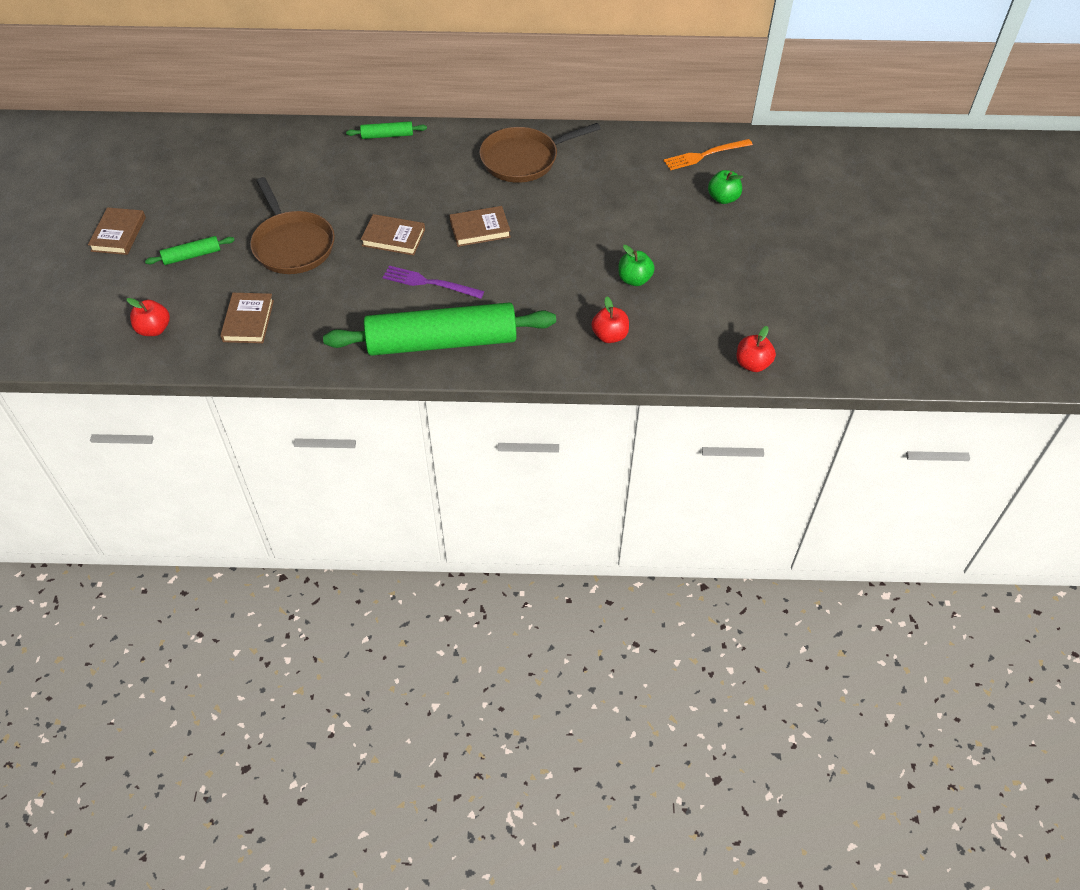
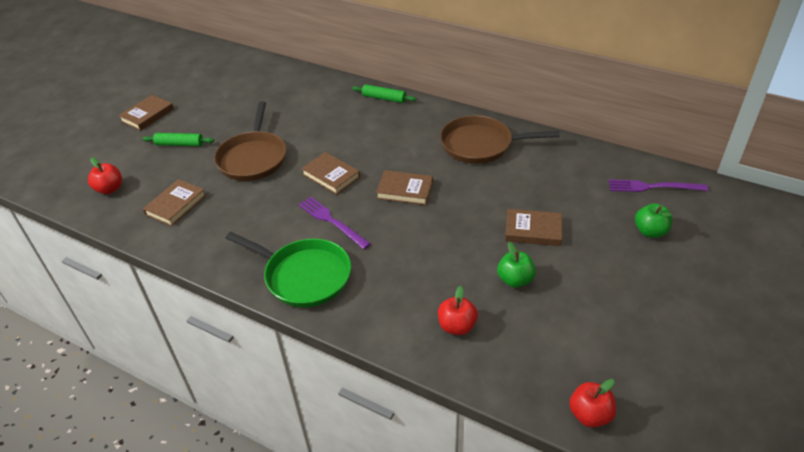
camera: 30 degrees right, 10 degrees down
green rolling pin [323,302,556,356] -> green pan [226,232,351,307]
orange fork [663,139,753,170] -> purple fork [609,180,708,192]
none -> brown book [505,209,562,246]

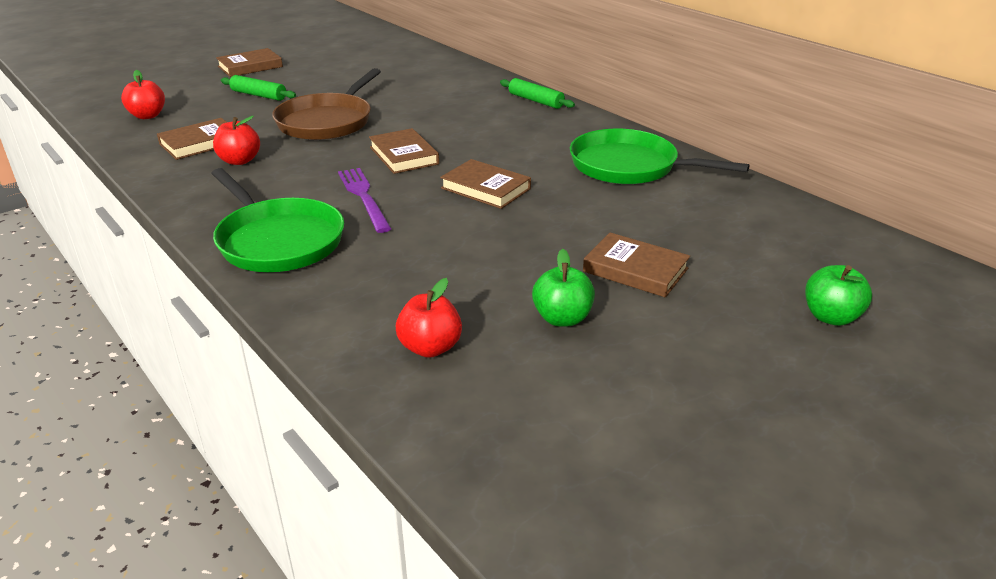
camera: 20 degrees right, 10 degrees down
brown pan [440,115,560,164] -> green pan [570,129,750,184]
red apple [569,379,616,428] -> red apple moved to [213,116,260,165]
purple fork [609,180,708,192] -> none

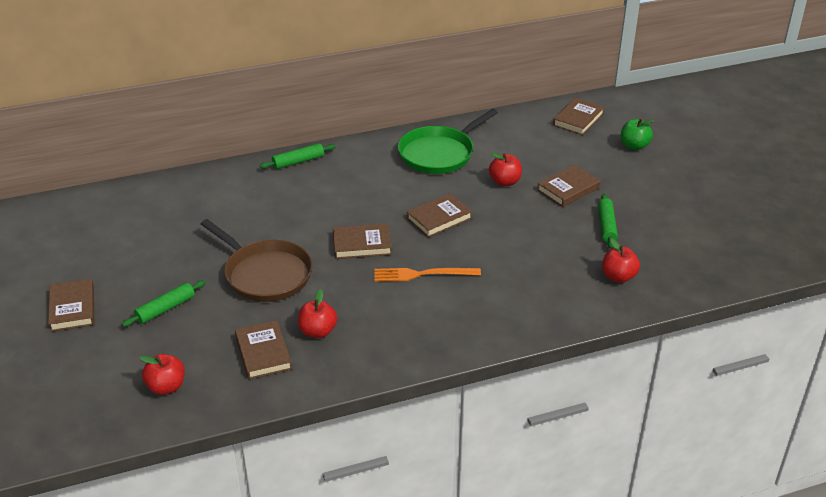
camera: 70 degrees left, 5 degrees up
green pan [211,168,344,272] -> none
purple fork [338,168,391,233] -> orange fork [374,268,481,282]
green apple [532,249,595,327] -> green rolling pin [598,193,618,249]
none -> red apple [489,152,522,186]
none -> brown book [553,98,605,135]

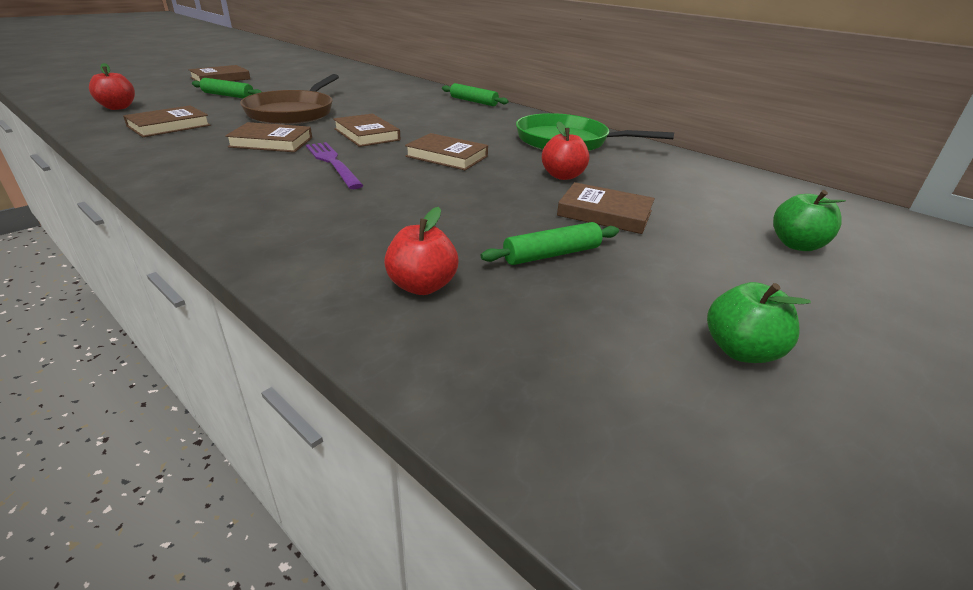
camera: 60 degrees right, 5 degrees down
red apple [298,289,337,338] -> none
orange fork [374,268,481,282] -> purple fork [306,142,364,189]
brown book [553,98,605,135] -> brown book moved to [225,122,312,152]
none -> green apple [707,282,811,363]

